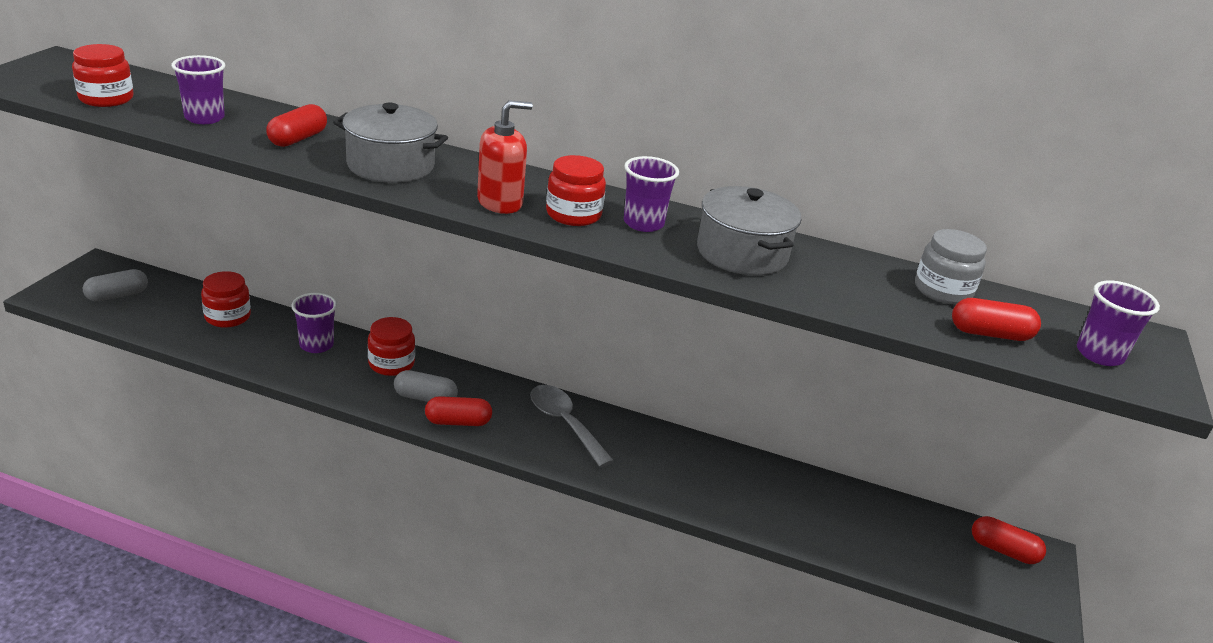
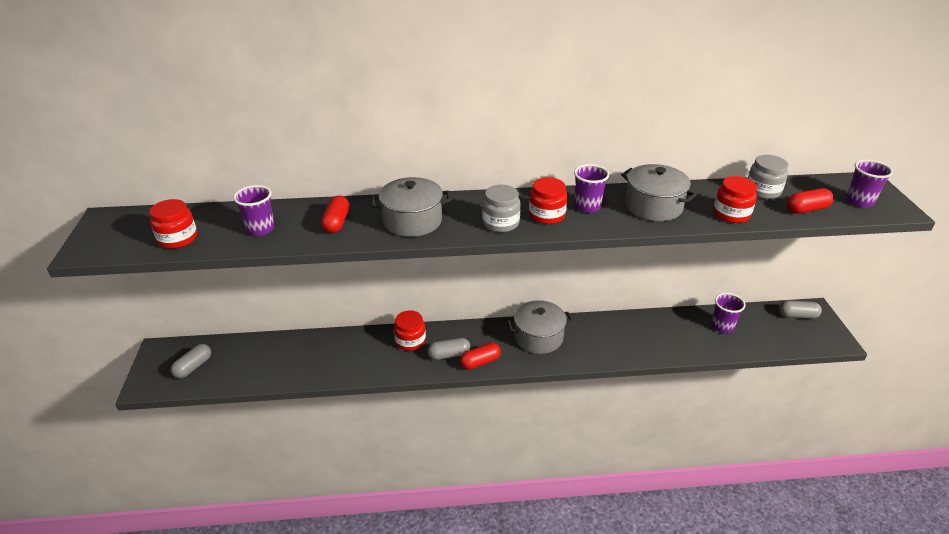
camera: 20 degrees left, 5 degrees up
red jar [201,271,251,328] -> red jar moved to [713,176,757,223]
purple cup [291,293,337,353] -> purple cup moved to [711,293,746,333]
red soap dispenser [477,100,533,214] -> grey jar [482,185,521,232]
grey spoon [530,385,614,467] -> grey pot [507,300,573,354]
red capsule [972,516,1046,564] -> grey capsule [779,300,822,319]

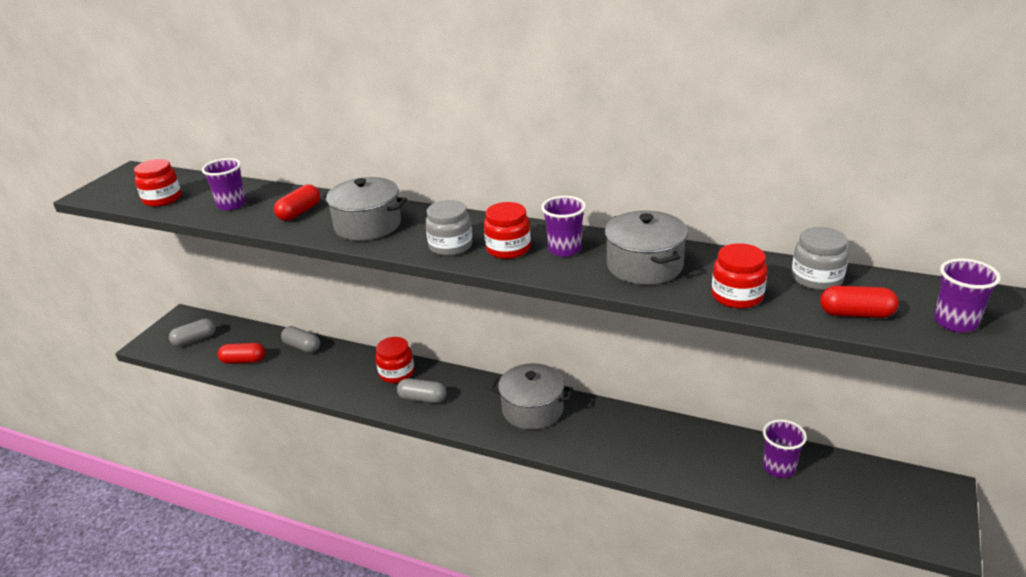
camera: 30 degrees right, 5 degrees down
red capsule [460,343,501,370] -> red capsule moved to [218,343,265,364]
grey capsule [779,300,822,319] -> grey capsule moved to [281,326,320,353]

